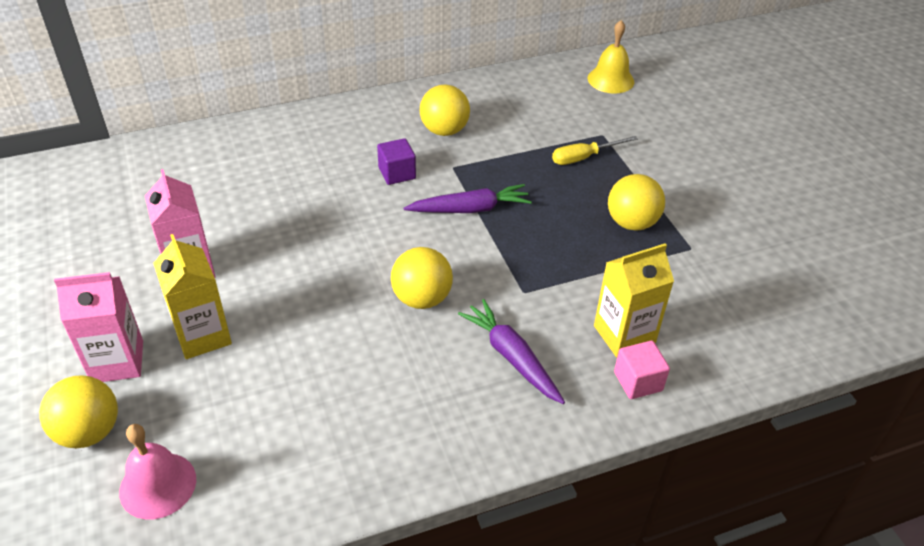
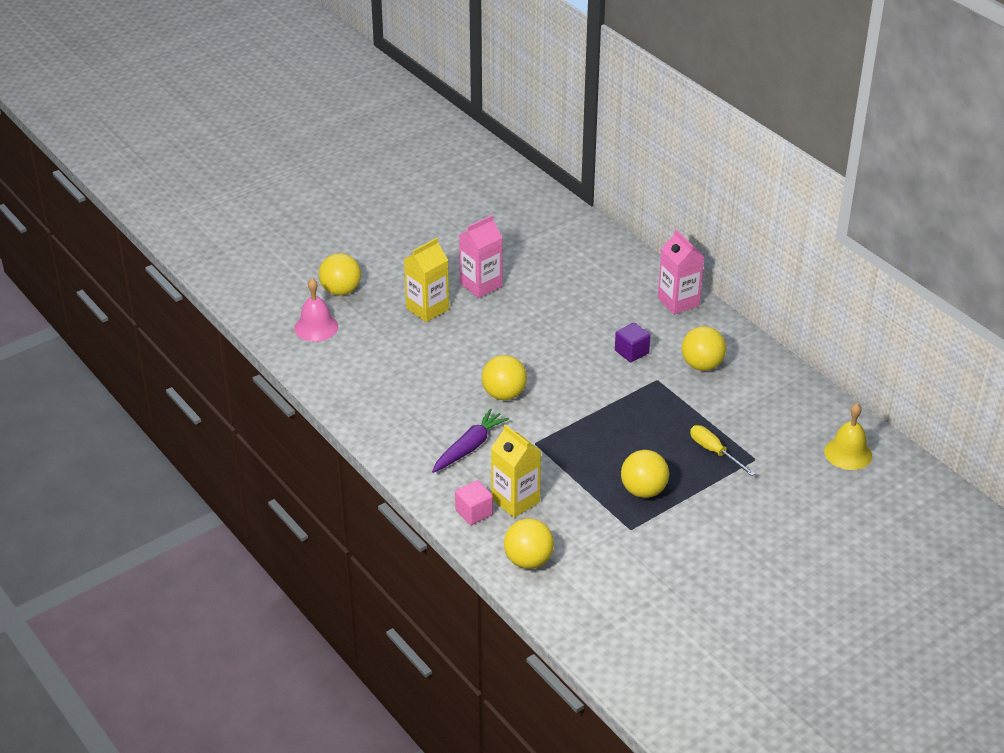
camera: 75 degrees right, 5 degrees down
pink carton [54,272,143,382] -> pink carton moved to [658,229,704,315]
purple carrot [404,184,532,213] -> none
none -> yellow ball [504,519,554,569]

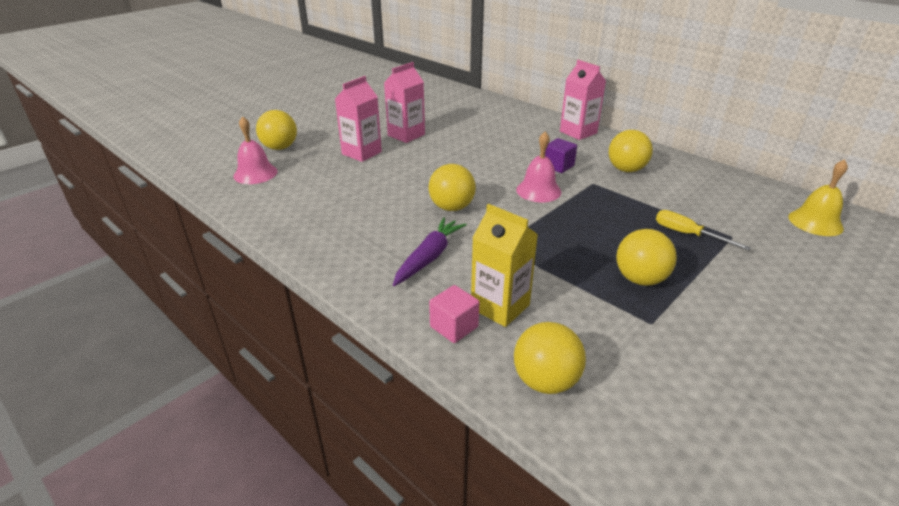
camera: 10 degrees left, 5 degrees down
yellow carton [404,238,449,322] -> pink carton [335,76,382,162]
none -> pink bell [516,132,561,202]

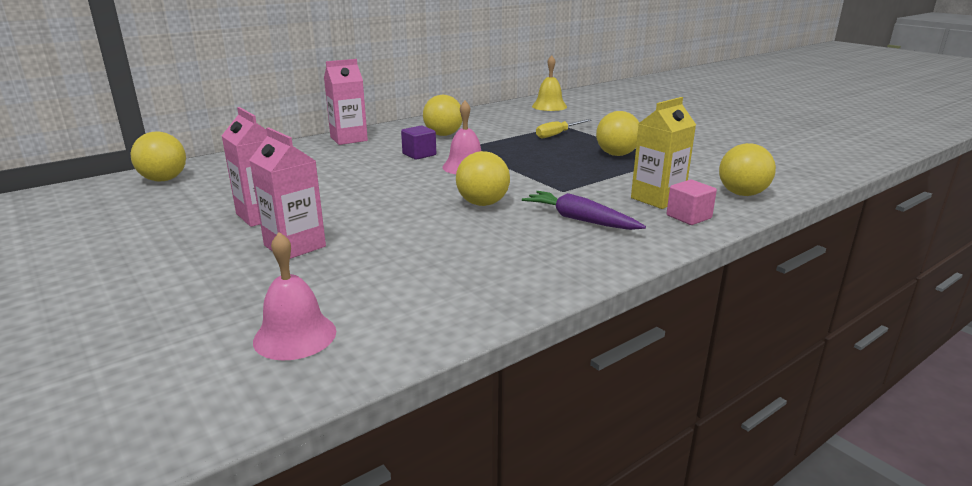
camera: 80 degrees left, 10 degrees down
yellow ball [256,110,297,150] -> yellow ball moved to [131,131,186,181]

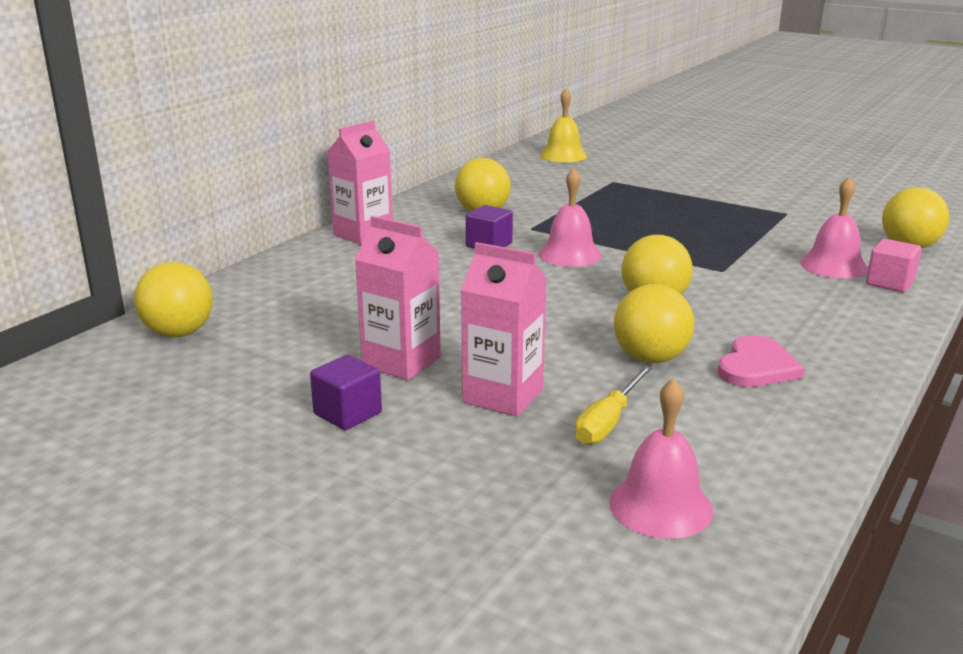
camera: 20 degrees left, 0 degrees up
purple carrot [522,191,646,230] -> none
yellow screwdriver [536,119,592,138] -> yellow screwdriver moved to [575,365,653,445]
yellow ball [596,111,639,156] -> yellow ball moved to [614,284,694,363]
yellow carton [631,97,696,209] -> pink bell [800,177,868,278]
none -> purple cube [310,355,382,430]
none -> pink heart [717,335,805,387]

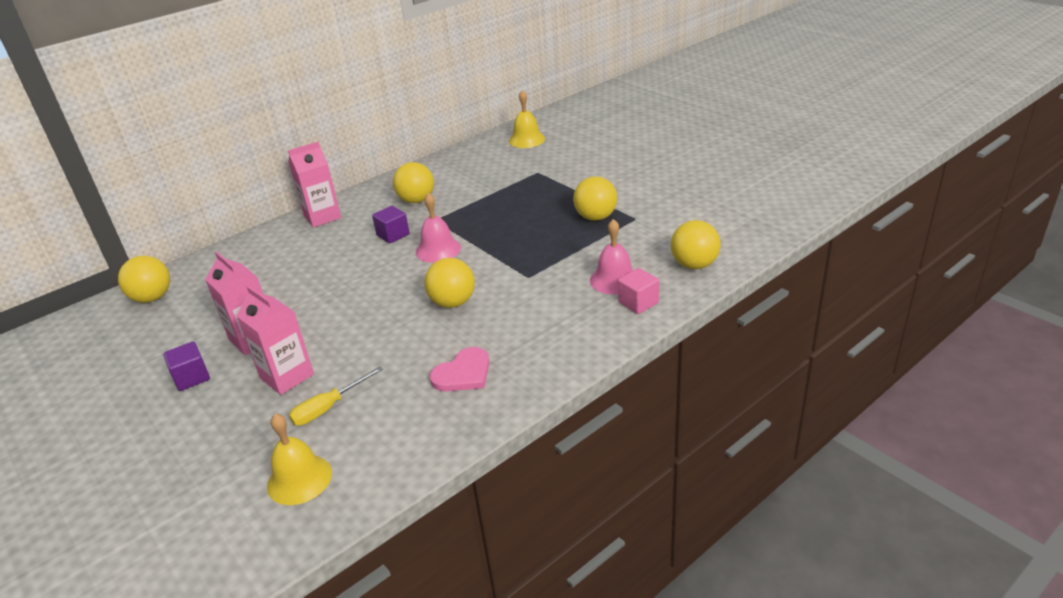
camera: 20 degrees right, 10 degrees up
pink bell [609,378,713,539] -> yellow bell [267,414,332,505]
yellow ball [614,284,694,363] -> yellow ball moved to [573,176,617,221]

